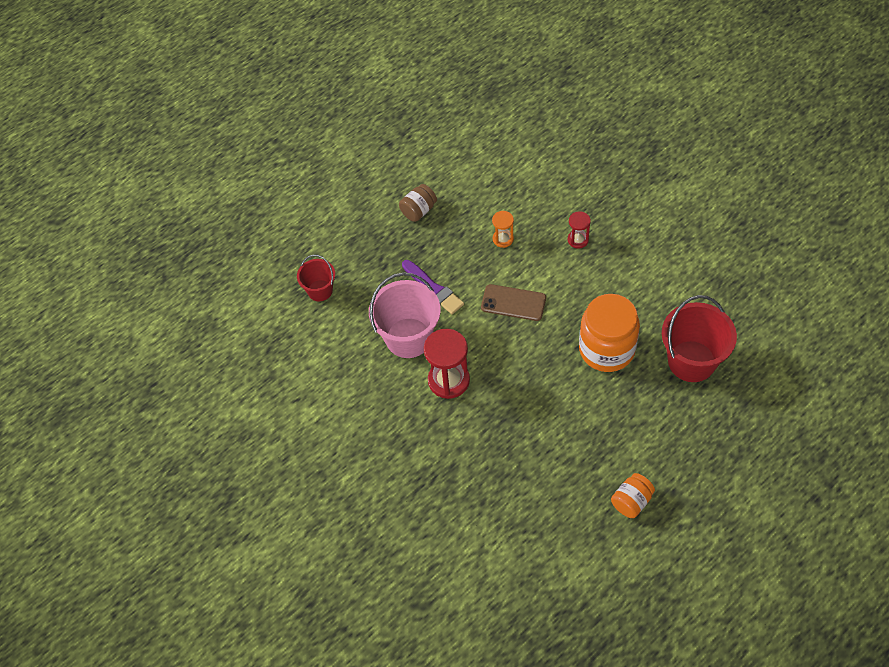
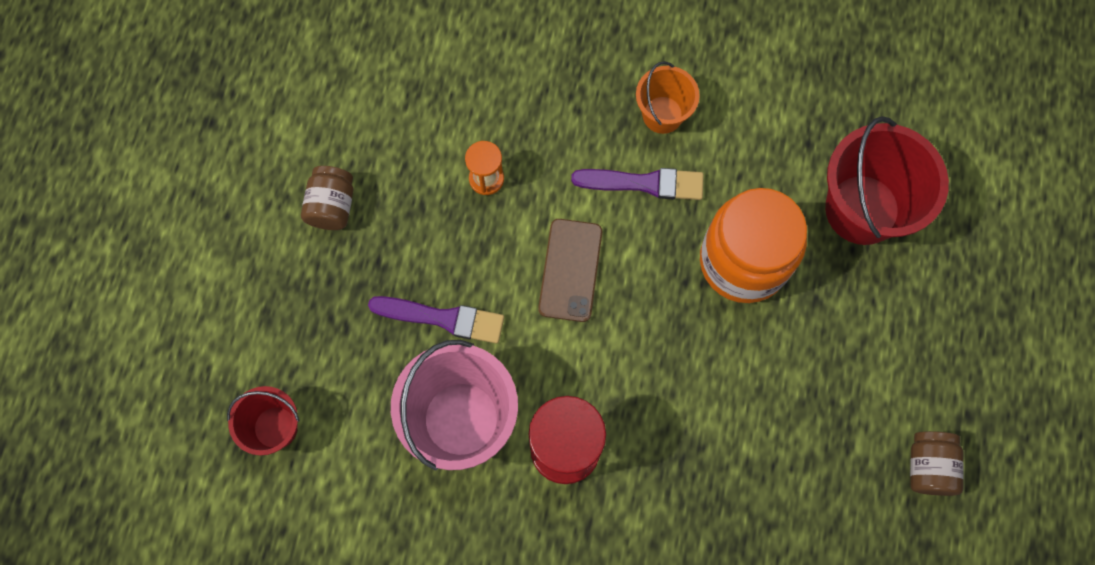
camera: 40 degrees left, 15 degrees up
brown phone [481,284,546,321] -> brown phone turned 60 degrees counterclockwise [538,219,602,322]
red hourglass [568,211,591,249] -> none
orange jar [611,473,655,518] -> brown jar [910,431,964,496]
none -> purple brush [571,168,704,200]
none -> orange bucket [636,61,700,134]

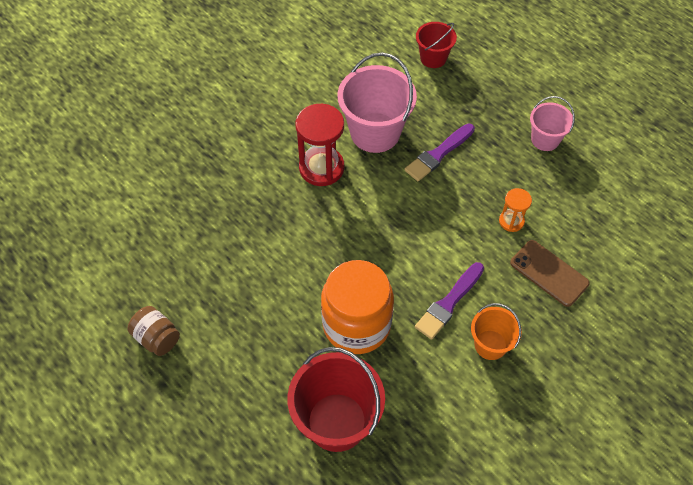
camera: 125 degrees right, 15 degrees down
brown jar [301,166,354,230] -> pink bucket [530,96,575,151]
brown phone [538,219,602,322] -> brown phone moved to [510,240,590,307]

